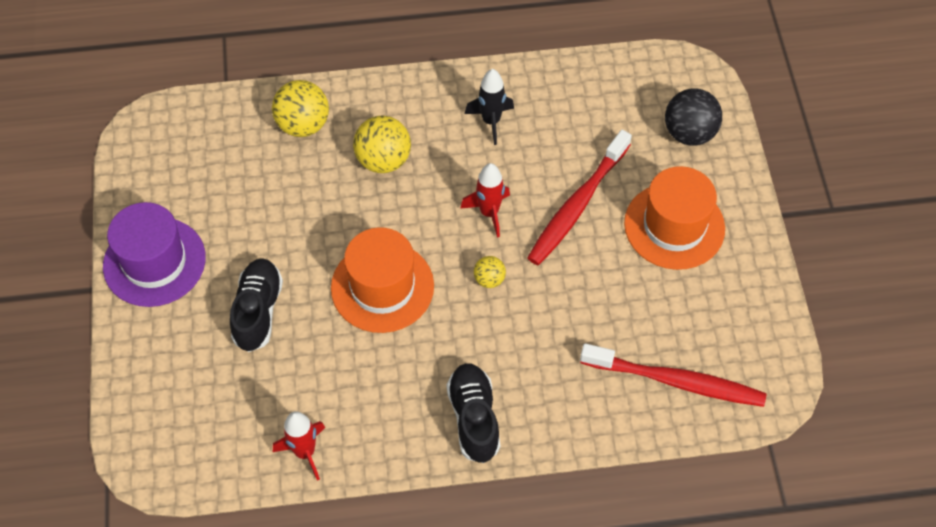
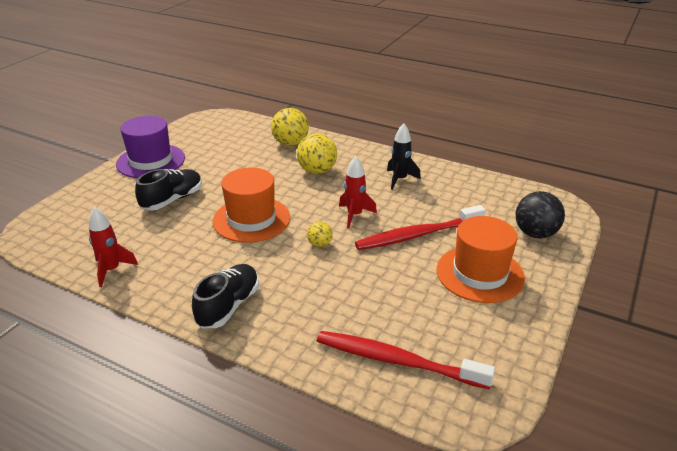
camera: 35 degrees right, 25 degrees down
red toothbrush [580,343,767,407] -> red toothbrush turned 150 degrees clockwise [317,331,495,389]

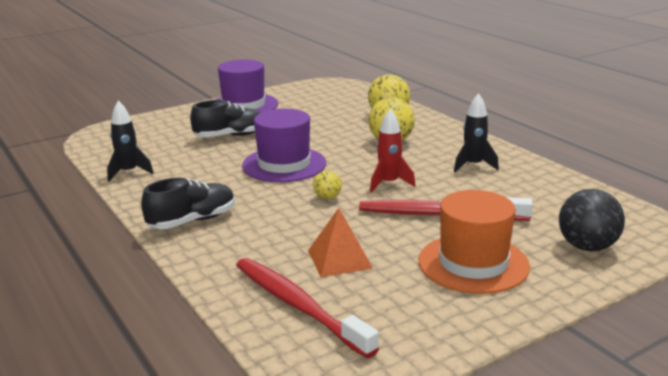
camera: 30 degrees right, 10 degrees down
red rocket [89,207,138,287] -> black rocket [107,101,154,182]
orange hat [213,167,290,243] -> purple hat [242,109,326,182]
none -> orange pyramid [308,208,373,277]

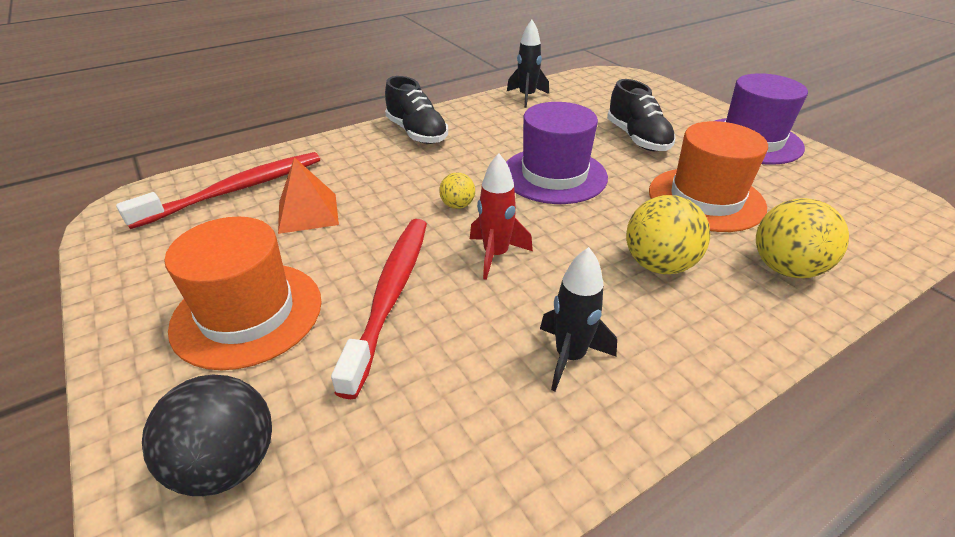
camera: 90 degrees right, 15 degrees up
none -> orange hat [649,121,768,232]

